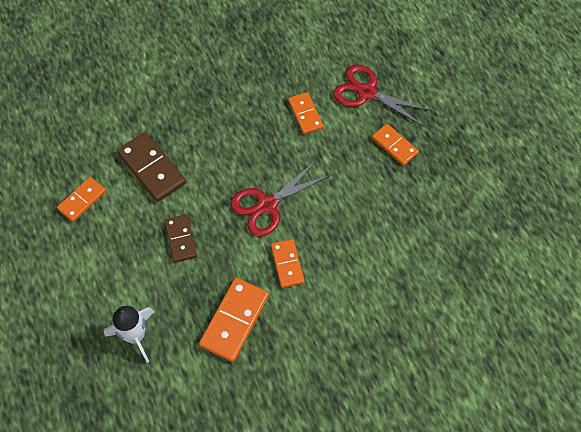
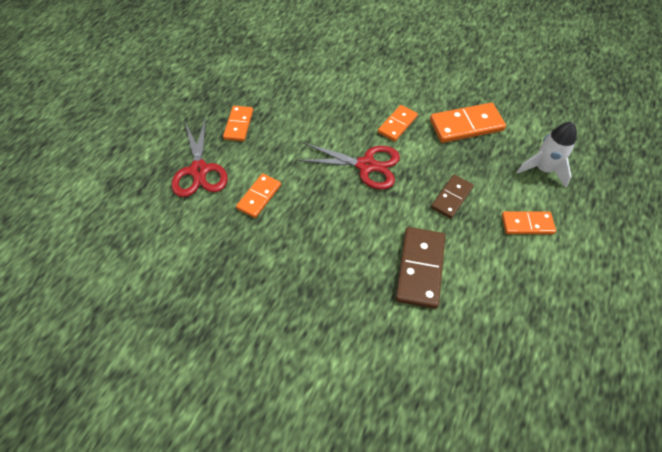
camera: 130 degrees left, 5 degrees down
orange domino [57,177,106,222] -> orange domino moved to [502,211,556,234]

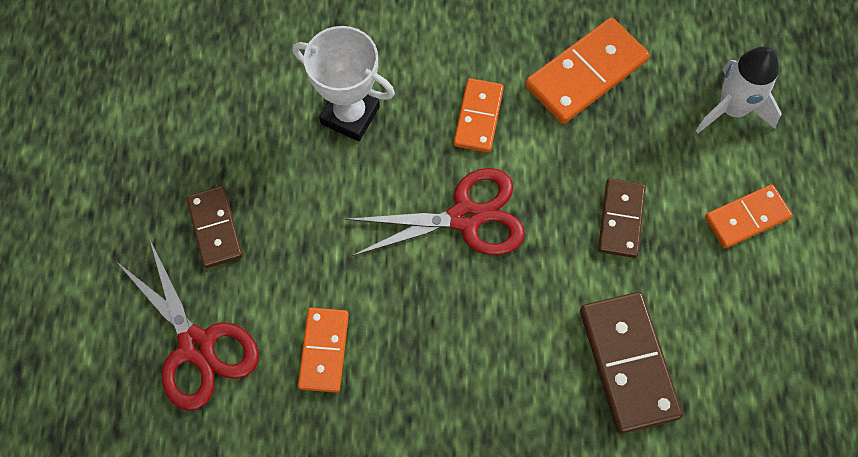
camera: 25 degrees left, 10 degrees up
orange domino [223,106,253,141] -> brown domino [186,186,243,268]
none -> white trophy [293,26,395,141]

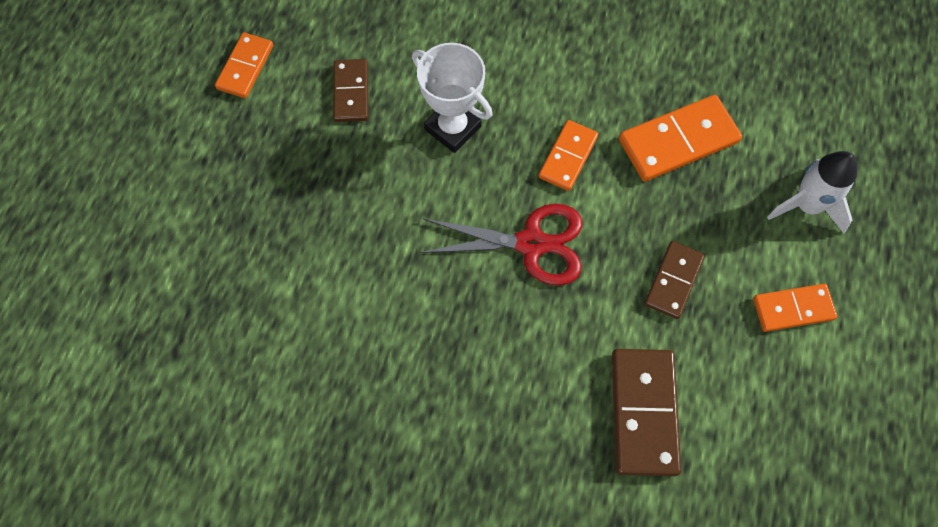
camera: 15 degrees right, 0 degrees up
red scissors [117,238,259,411] -> none
brown domino [186,186,243,268] -> brown domino moved to [333,59,368,122]
orange domino [298,308,349,393] -> orange domino moved to [215,32,273,98]

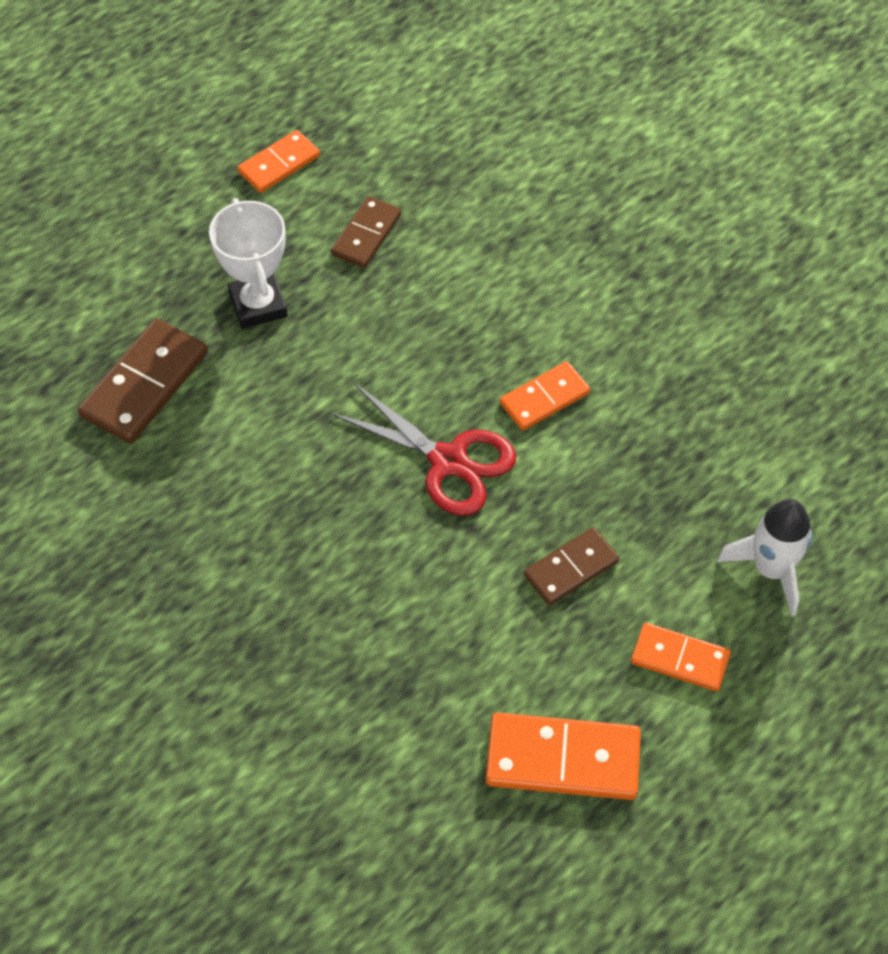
camera: 30 degrees right, 10 degrees down
white trophy [412,43,492,153] -> white trophy moved to [209,198,288,329]
brown domino [612,349,682,476] -> brown domino moved to [78,318,208,444]
orange domino [619,95,742,182] -> orange domino moved to [486,712,641,800]

